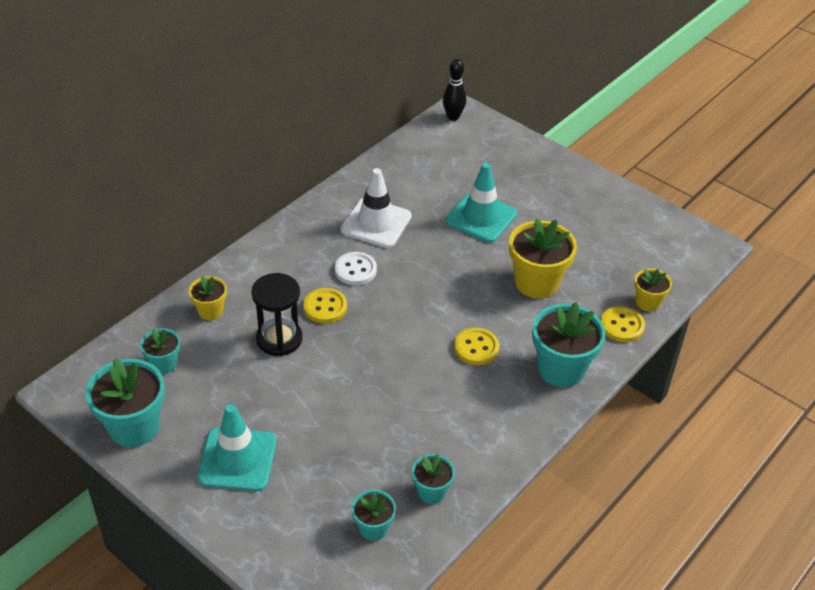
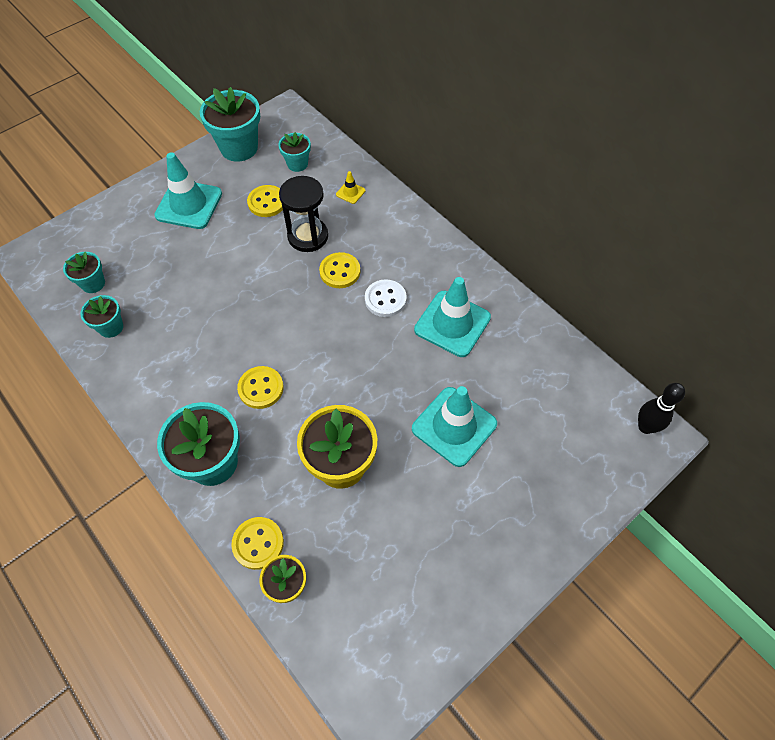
camera: 100 degrees right, 15 degrees up
yellow flower pot [189,275,227,320] -> yellow traffic cone [336,171,365,204]
white traffic cone [341,168,412,248] -> turquoise traffic cone [414,277,491,357]
none -> yellow button [247,185,283,217]

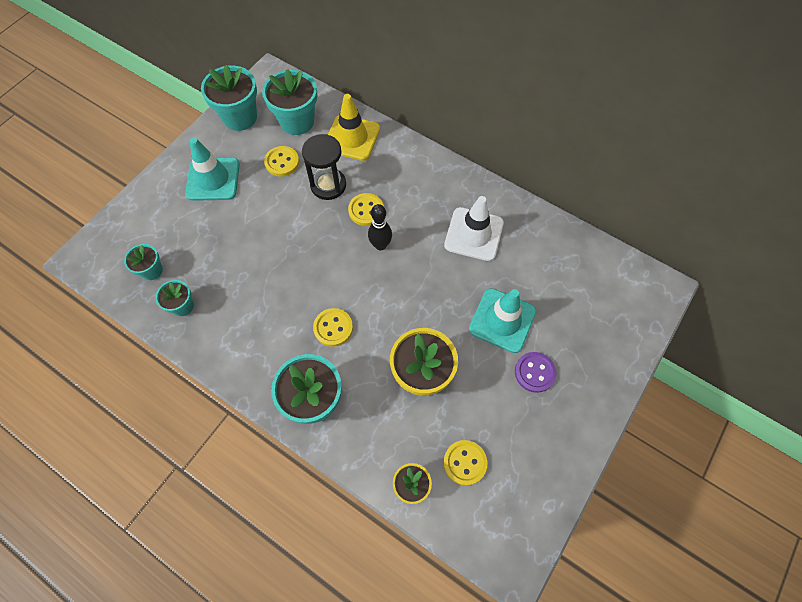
camera: 15 degrees left, 5 degrees up
yellow button [231,517,284,570] -> yellow button moved to [444,440,487,486]
turquoise flower pot [278,132,311,172] -> turquoise flower pot [262,69,317,135], size x1.83
yellow traffic cone [336,171,365,204] -> yellow traffic cone [328,94,380,161], size x2.33
white button [365,279,407,317] -> none
turquoise traffic cone [414,277,491,357] -> white traffic cone [444,196,504,261]
black bowling pin [638,383,685,434] -> black bowling pin moved to [368,204,392,250]
none -> purple button [515,352,557,393]

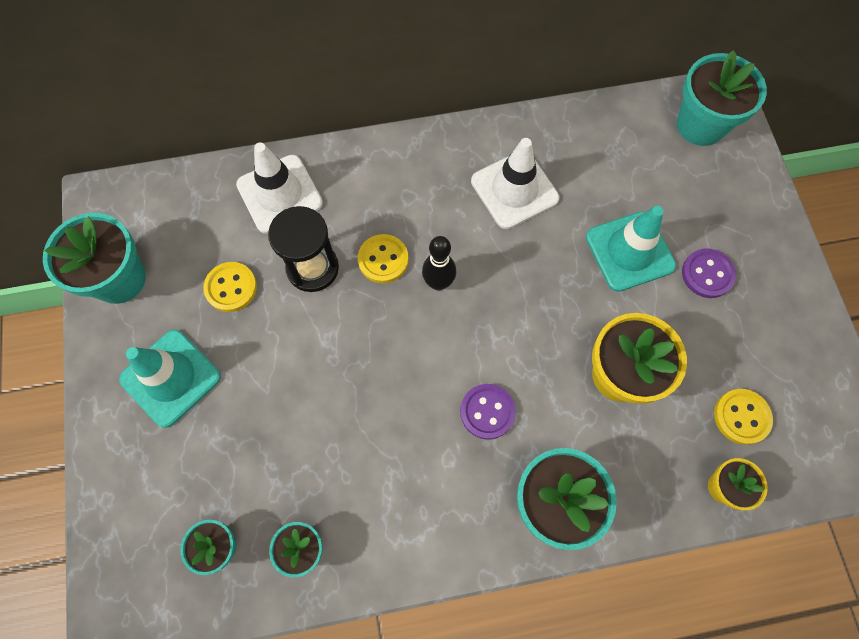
camera: 45 degrees left, 5 degrees up
turquoise flower pot [262,69,317,135] -> turquoise flower pot moved to [677,50,767,146]
yellow button [313,308,353,347] -> purple button [460,384,516,439]
yellow traffic cone [328,94,380,161] -> white traffic cone [236,142,323,234]

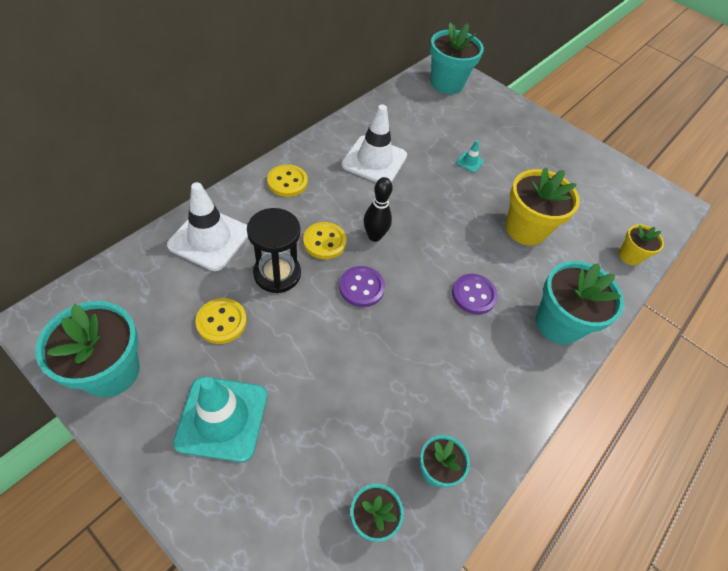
camera: 45 degrees left, 15 degrees down
turquoise traffic cone [586,206,676,292] -> turquoise traffic cone [456,140,484,172], size x0.43
purple button [682,249,736,298] -> purple button moved to [339,266,385,307]
yellow button [714,389,773,445] -> yellow button moved to [267,164,308,197]

